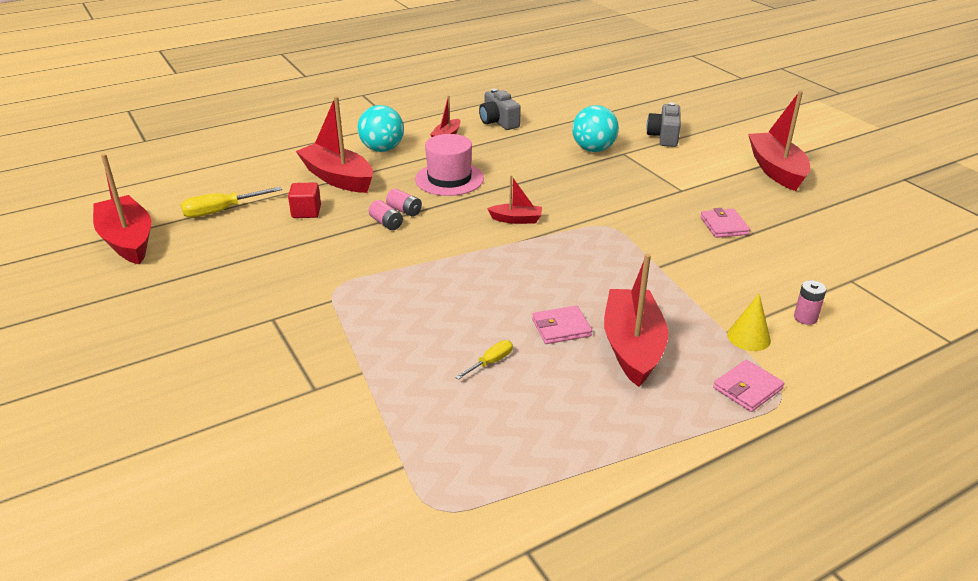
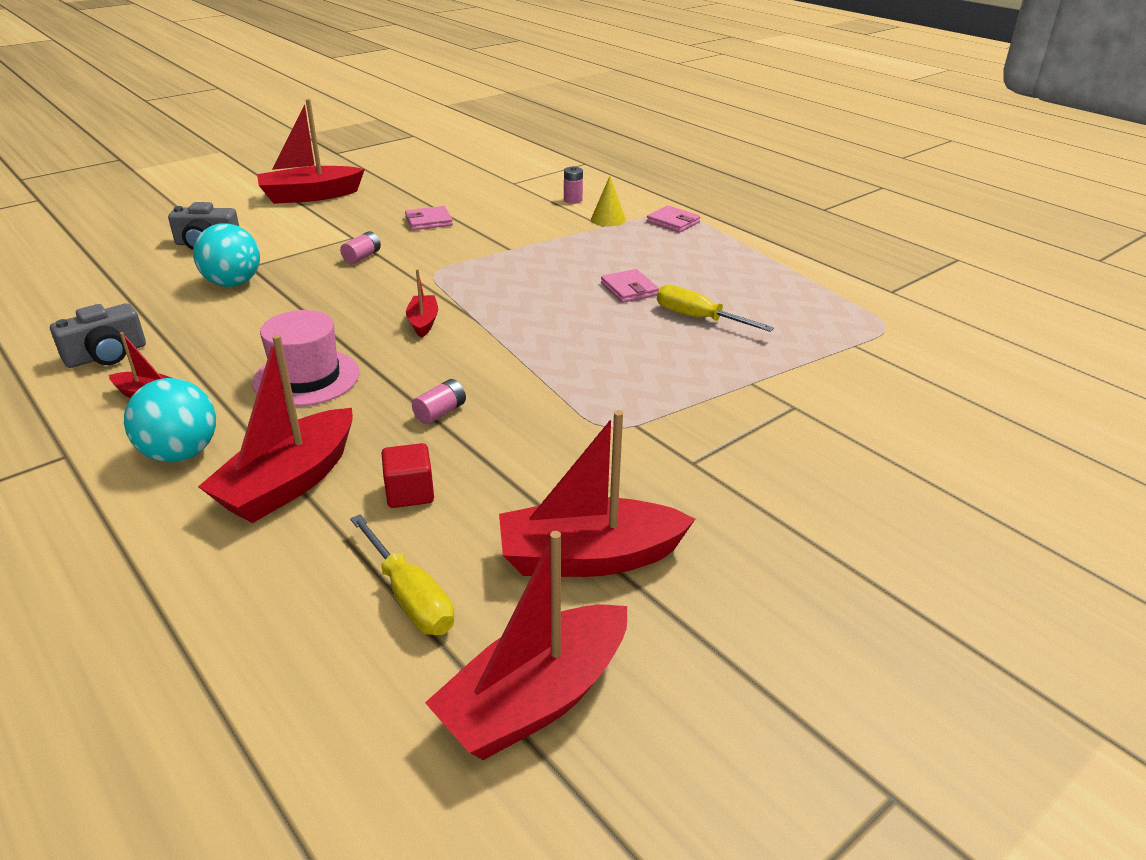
camera: 100 degrees left, 0 degrees up
pink battery [386,189,422,217] -> pink battery moved to [340,231,381,264]
yellow screwdriver [455,340,513,380] -> yellow screwdriver [657,285,774,332], size x1.74
red boat [604,253,668,387] -> red boat moved to [499,410,695,577]

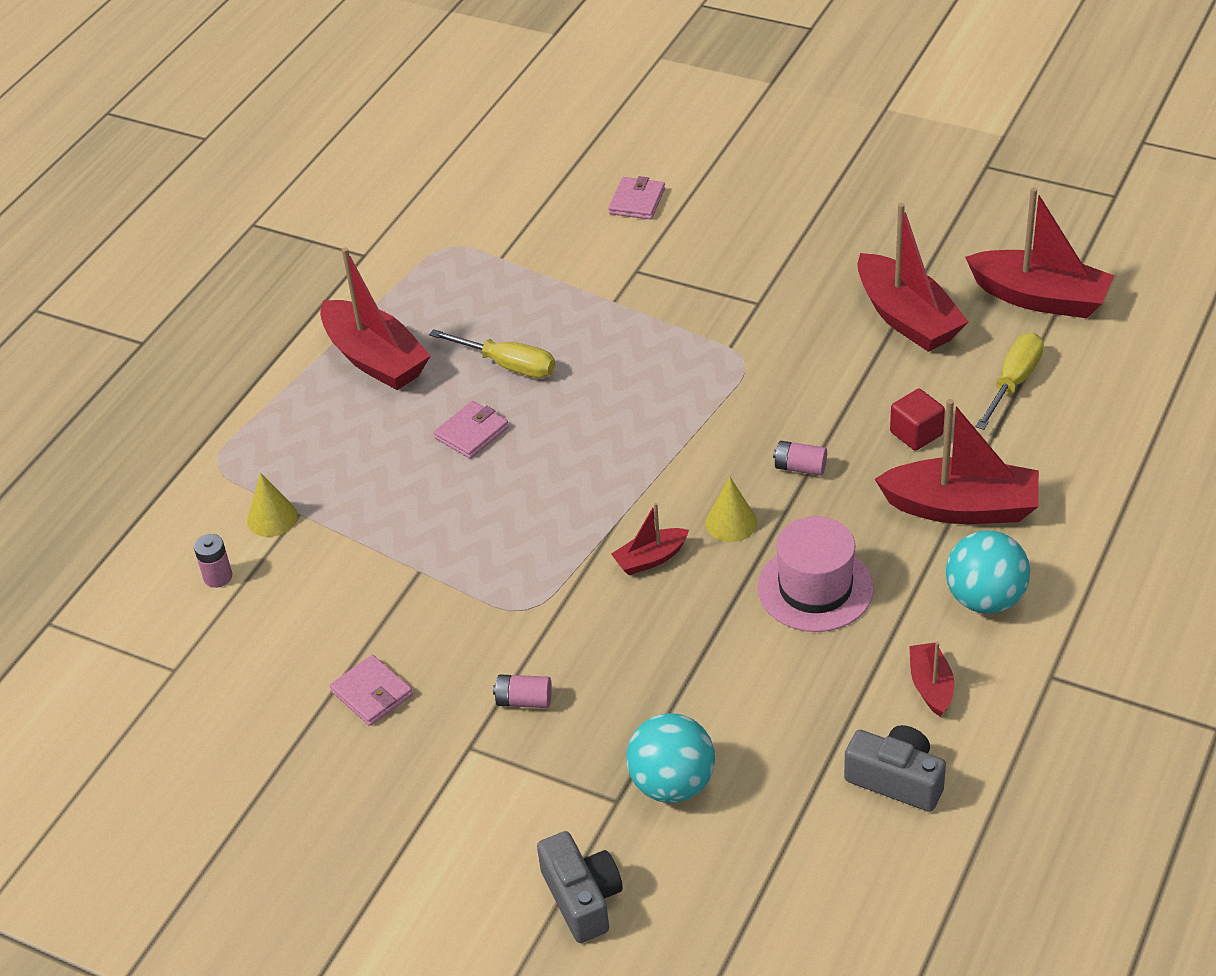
camera: 110 degrees left, 10 degrees up
red boat [257,99,365,204] -> red boat moved to [320,247,431,390]
pink wallet [647,205,700,232] -> pink wallet moved to [608,176,665,220]
yellow screwdriver [657,285,774,332] -> yellow screwdriver turned 75 degrees counterclockwise [429,329,555,378]
none -> yellow cone [705,476,757,542]

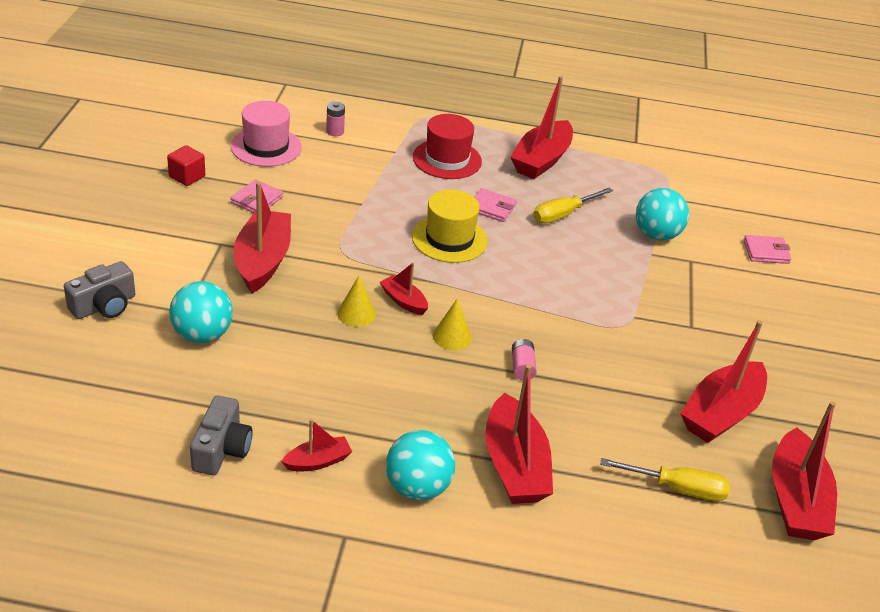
camera: 65 degrees right, 5 degrees down
yellow cone [247,472,298,537] -> yellow cone moved to [337,276,376,327]
yellow screwdriver [429,329,555,378] -> yellow screwdriver turned 45 degrees clockwise [533,188,613,224]
pink battery [493,674,552,708] -> red boat [234,182,291,293]
pink hat [758,516,874,632] -> pink hat moved to [231,101,302,167]
red cube [890,389,945,451] -> red cube moved to [167,145,205,186]
none -> yellow hat [412,190,488,263]
none -> red hat [413,114,482,179]
none -> turquoise ball [636,188,689,241]

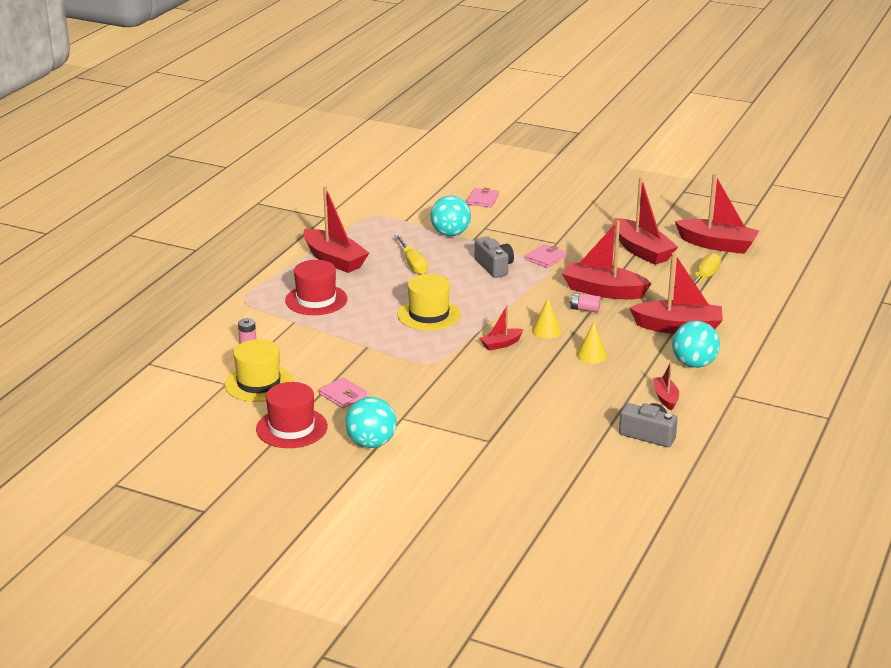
camera: 70 degrees left, 10 degrees down
grey camera [64,261,136,319] -> grey camera moved to [475,237,514,278]
red cube [167,145,205,186] -> red hat [256,382,328,448]
turquoise ball [169,281,233,343] -> turquoise ball moved to [345,397,397,448]
pink hat [231,101,302,167] -> yellow hat [225,339,293,402]
red boat [234,182,291,293] -> red boat moved to [562,221,652,299]
yellow cone [337,276,376,327] -> yellow cone moved to [577,322,607,364]
pink wallet [475,188,517,222] -> pink wallet moved to [525,244,566,268]

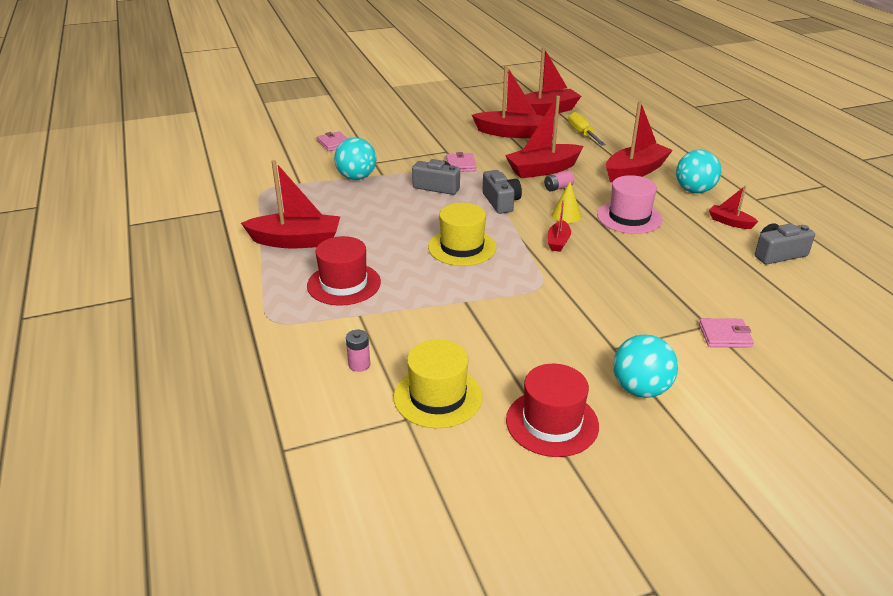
camera: 45 degrees left, 5 degrees up
pink wallet [319,377,367,408] -> pink wallet moved to [699,318,754,348]
yellow screwdriver [395,234,428,275] -> none
yellow cone [577,322,607,364] -> pink hat [597,175,663,234]
none -> grey camera [482,170,522,214]

